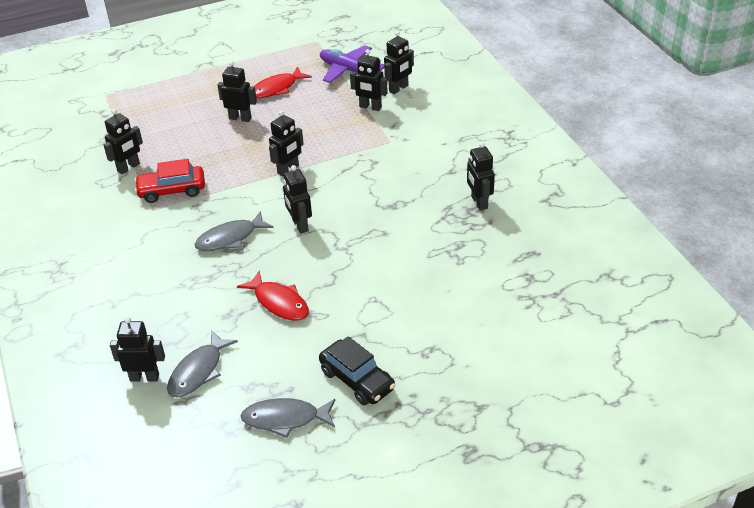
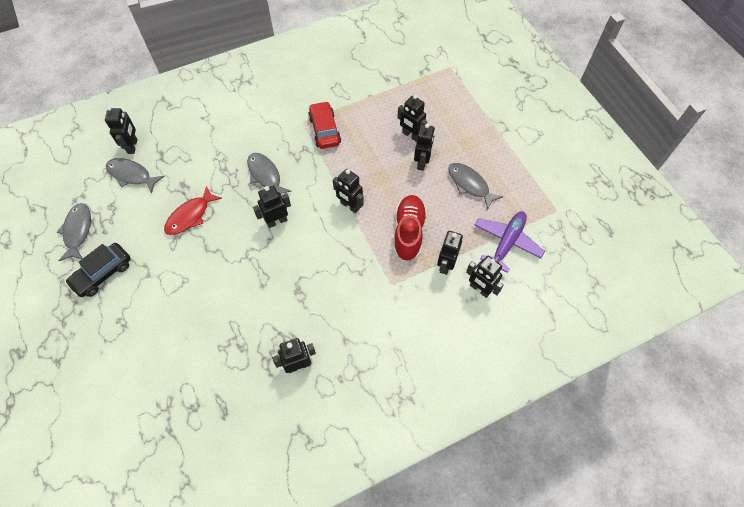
camera: 85 degrees right, 20 degrees up
black robot [103,109,143,174] -> black robot moved to [397,94,427,142]
red fish [253,66,312,99] -> grey fish [448,163,503,210]
none -> red shoe [393,195,427,261]

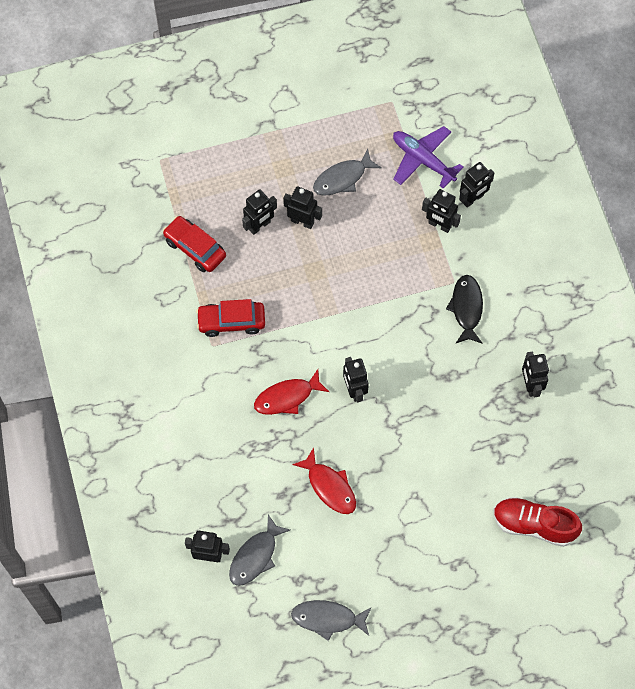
camera: 80 degrees left, 5 degrees up
black car [65,243,131,297] -> none
grey fish [247,153,292,194] -> red fish [254,369,329,415]
black robot [333,169,364,213] -> none
red shoe [393,195,427,261] -> red shoe moved to [493,497,582,547]
none -> red car [163,216,226,272]
none -> black fish [446,275,483,344]

